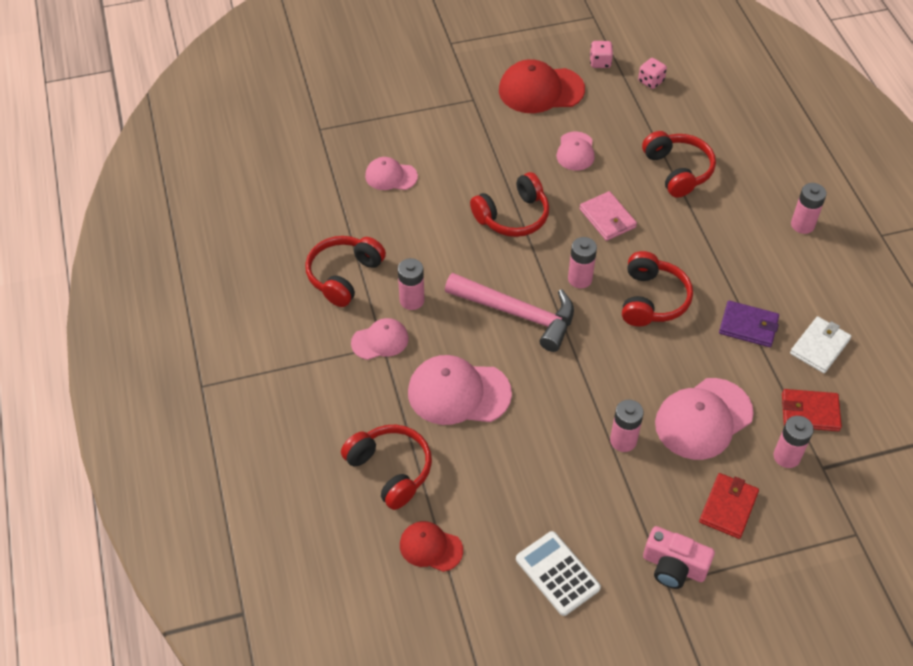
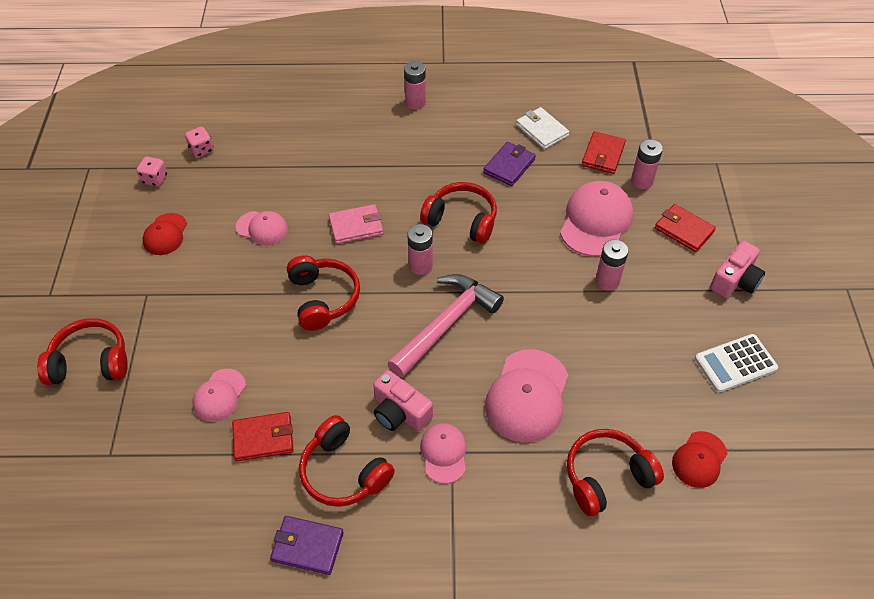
camera: 75 degrees left, 0 degrees up
pink battery [398,258,424,310] -> pink camera [373,370,433,431]
red cap [499,59,585,113] -> red cap [143,213,187,255], size x0.58
red headphones [642,131,716,198] -> red headphones moved to [37,318,128,385]
pink cap [655,378,754,460] -> pink cap turned 135 degrees counterclockwise [560,181,633,256]
none -> red wallet [232,412,293,461]
none -> purple wallet [270,516,344,575]

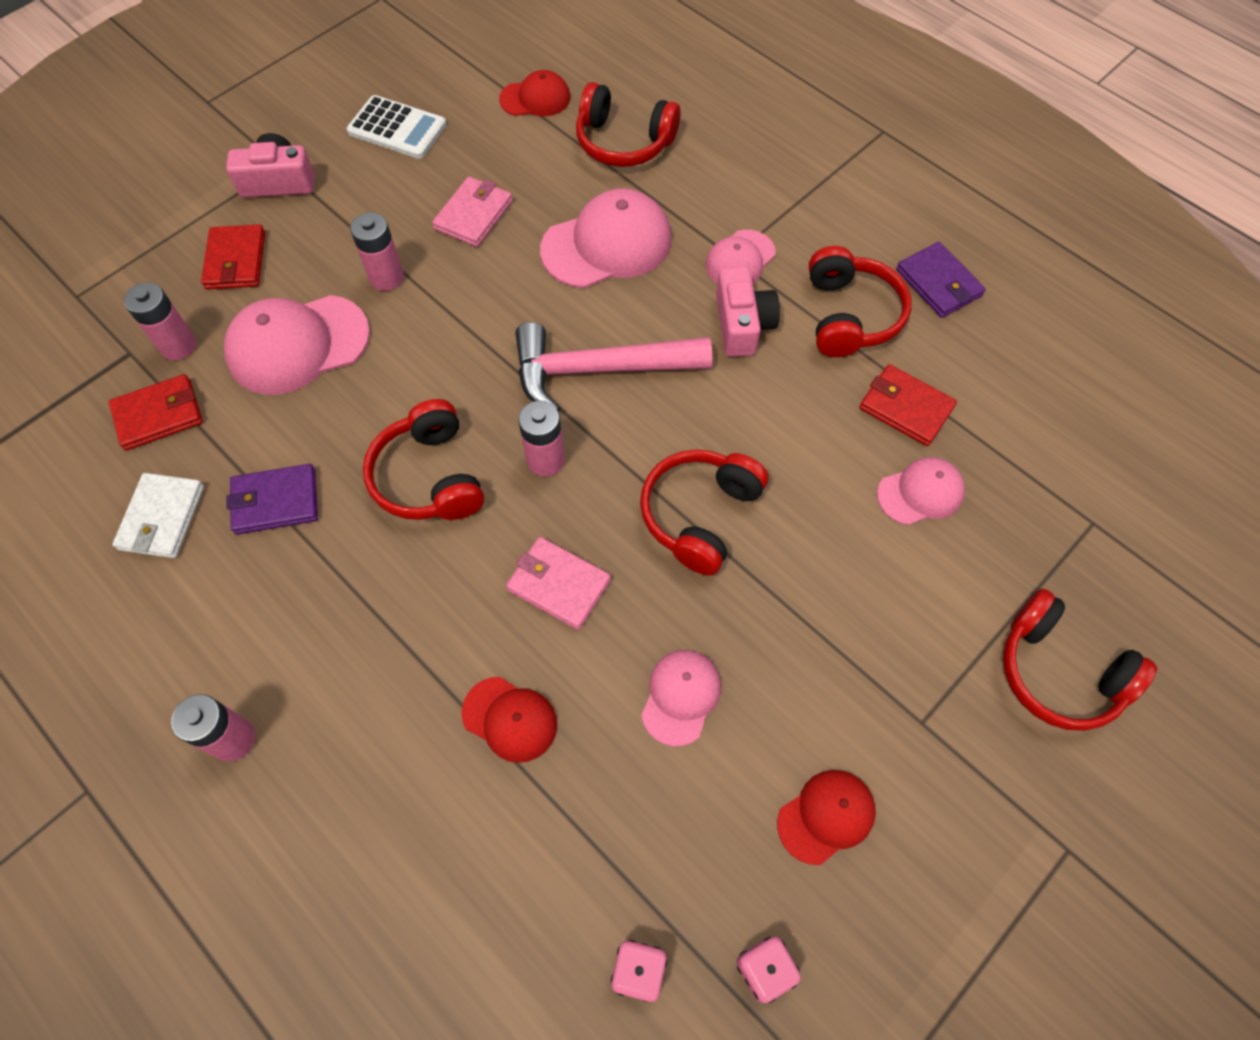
camera: 135 degrees left, 10 degrees up
pink cap [236,211,288,245] -> pink cap turned 45 degrees clockwise [641,650,721,746]
none -> pink wallet [432,176,513,247]
none -> red cap [461,677,557,763]

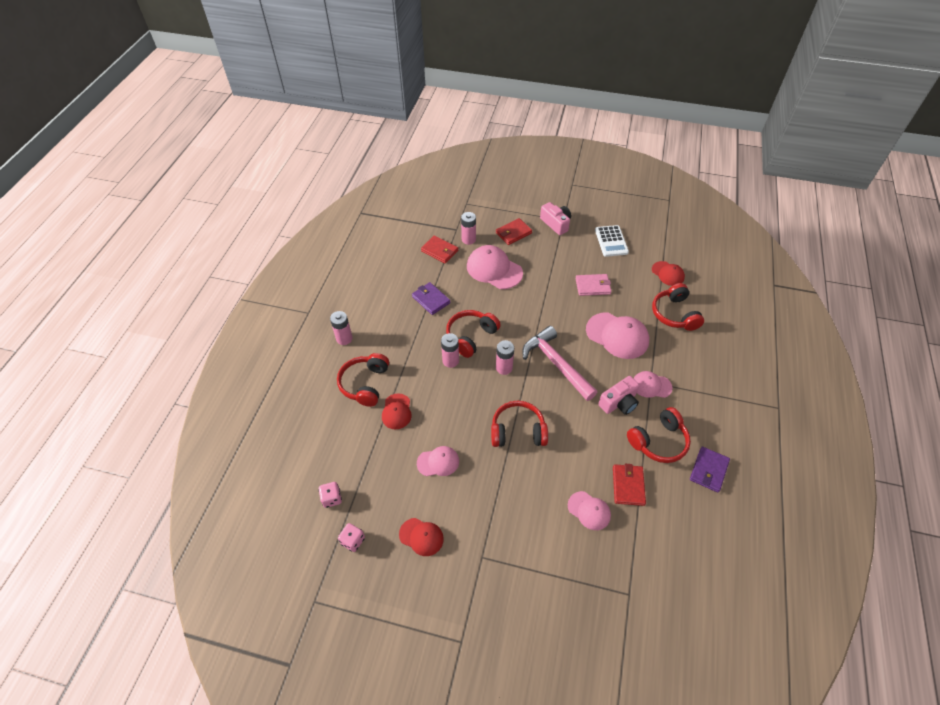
camera: 60 degrees right, 10 degrees down
white wallet [112,473,204,558] -> none
pink battery [350,212,404,291] -> pink battery moved to [441,333,459,368]
pink wallet [506,537,611,630] -> none
red headphones [1003,588,1157,731] -> red headphones moved to [337,353,389,407]

